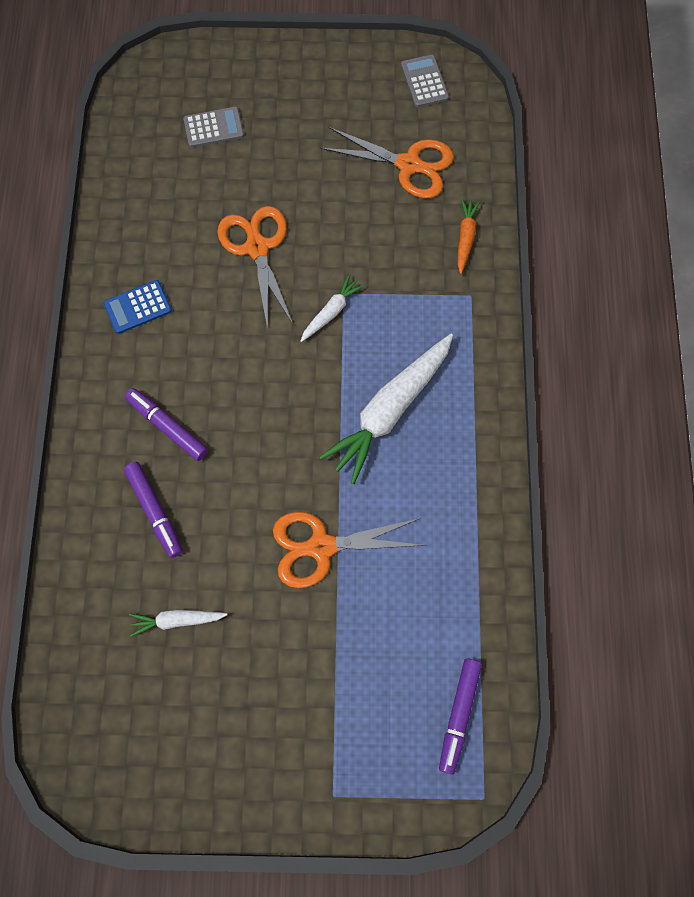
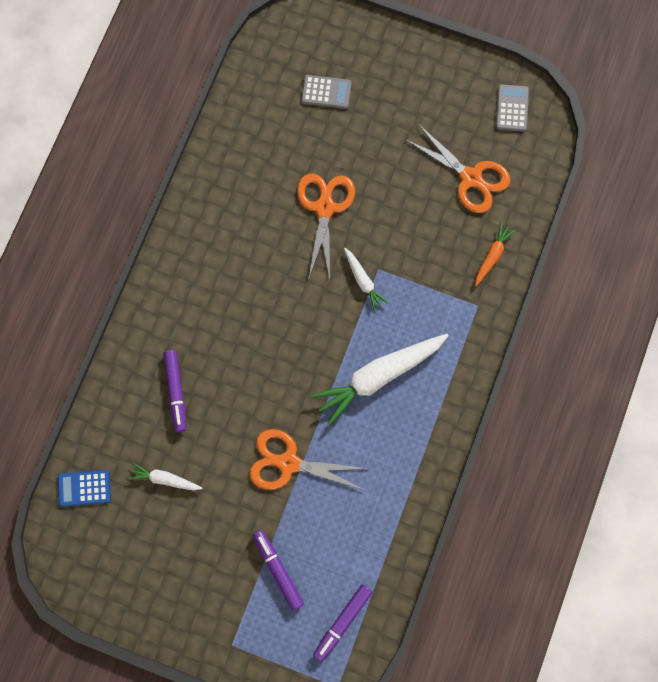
camera: 20 degrees right, 5 degrees up
blue calculator [103,280,172,334] -> blue calculator moved to [58,470,111,507]
purple marker [125,388,208,461] -> purple marker moved to [253,530,304,611]
white carrot [301,274,365,342] -> white carrot turned 90 degrees clockwise [344,248,388,311]

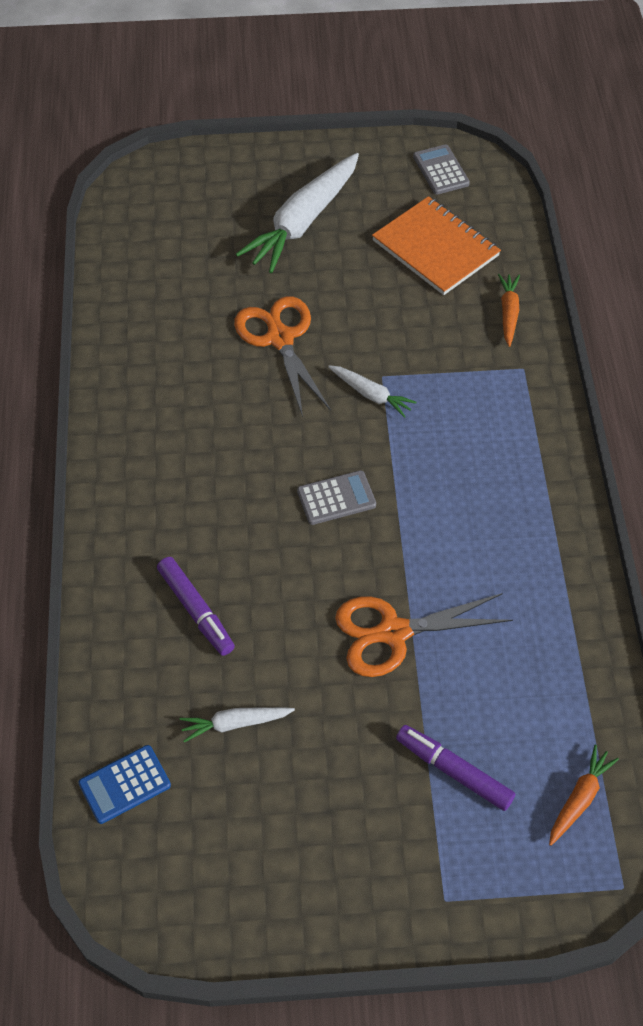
camera: 25 degrees left, 20 degrees down
grey calculator [301,75,352,109] -> grey calculator moved to [297,470,376,525]
white carrot [311,334,449,426] -> white carrot moved to [236,153,359,273]
purple marker [313,584,373,662] -> orange carrot [549,745,619,846]
orange scissors [406,124,511,213] -> orange notebook [372,196,501,295]

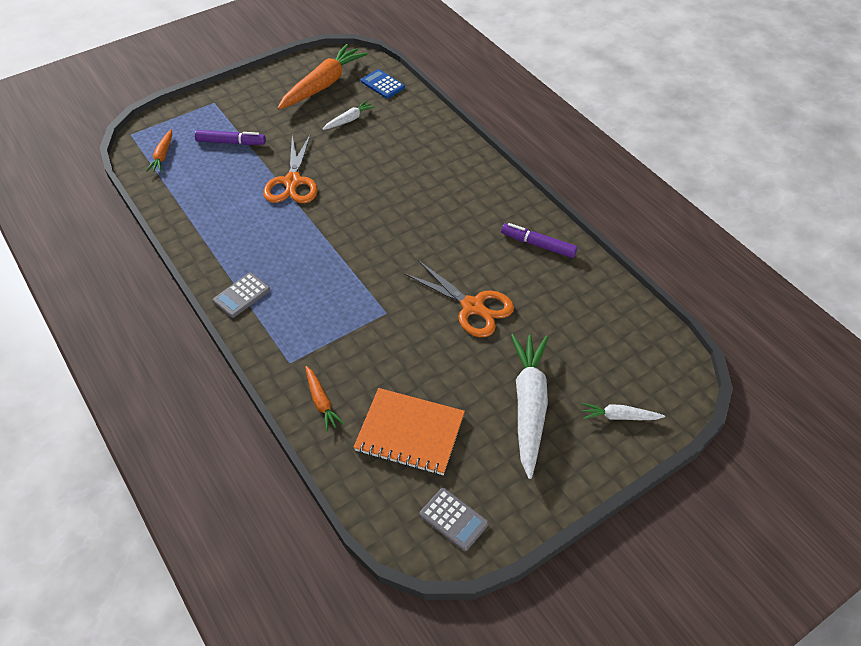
camera: 150 degrees right, 5 degrees down
blue calculator [78,745,171,824] -> blue calculator turned 75 degrees counterclockwise [361,69,405,99]
purple marker [157,557,235,656] -> purple marker moved to [501,223,577,258]
grey calculator [297,470,376,525] -> grey calculator moved to [213,273,270,318]
white carrot [328,365,417,418] -> white carrot moved to [582,403,665,420]
orange scissors [335,593,513,677] -> orange scissors turned 135 degrees clockwise [263,133,318,203]
none -> orange carrot [278,44,368,110]

